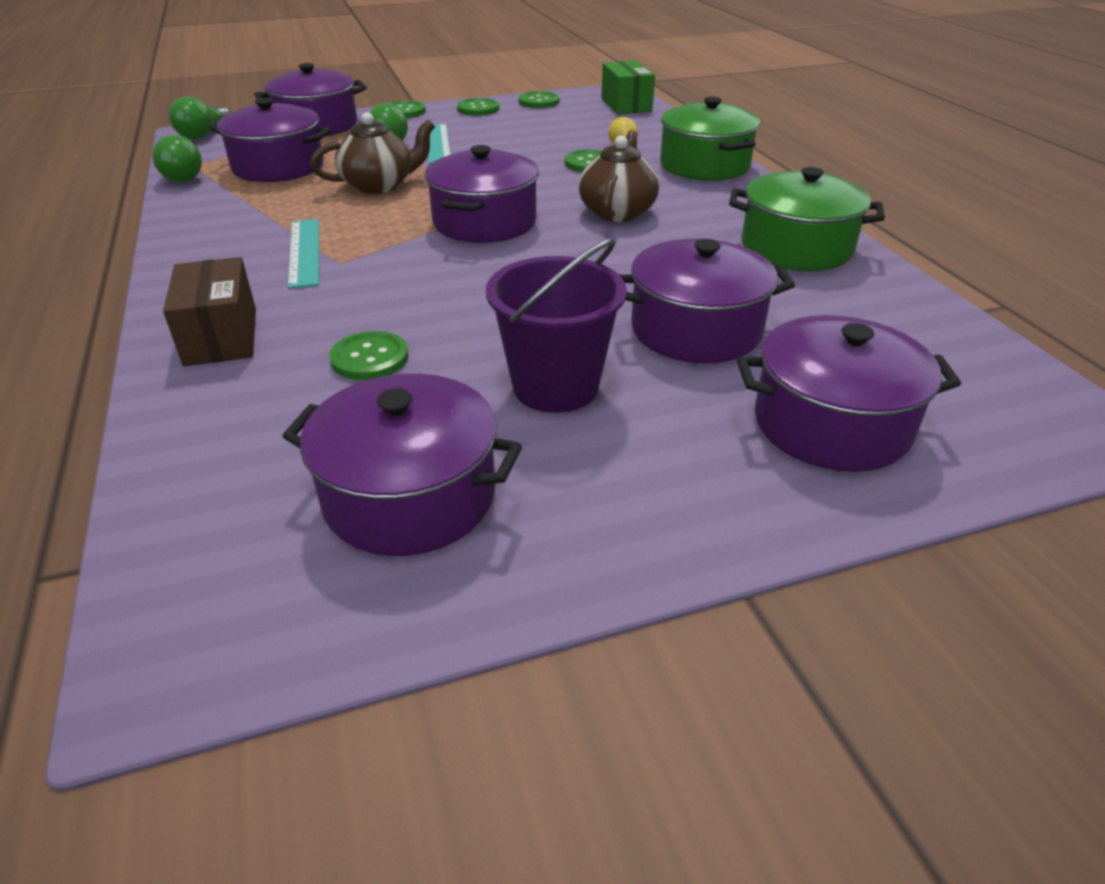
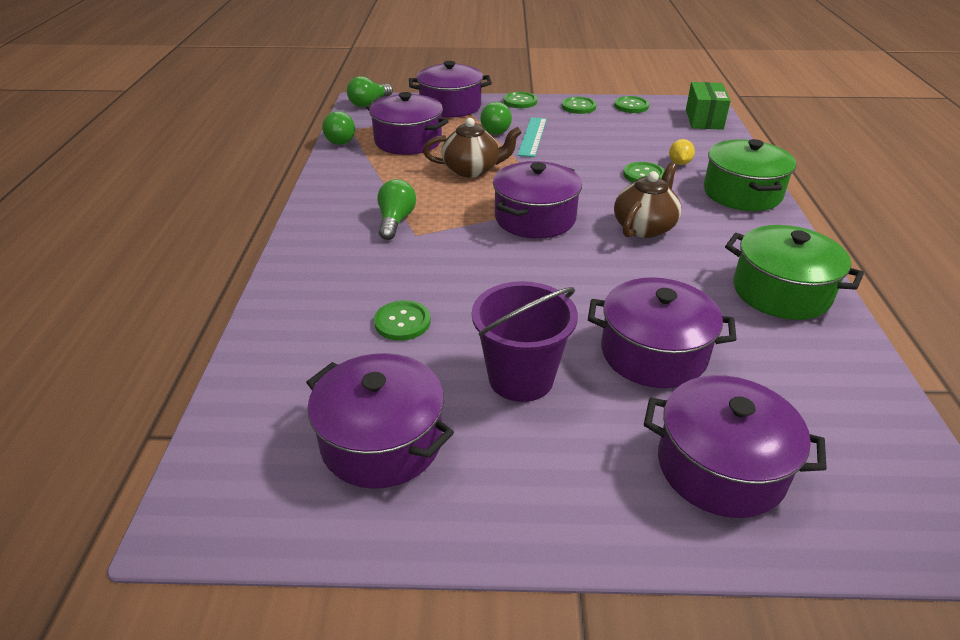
camera: 20 degrees right, 0 degrees up
brown box [163,257,256,366] -> none
turquoise ruler [288,219,319,289] -> green light bulb [377,179,416,240]

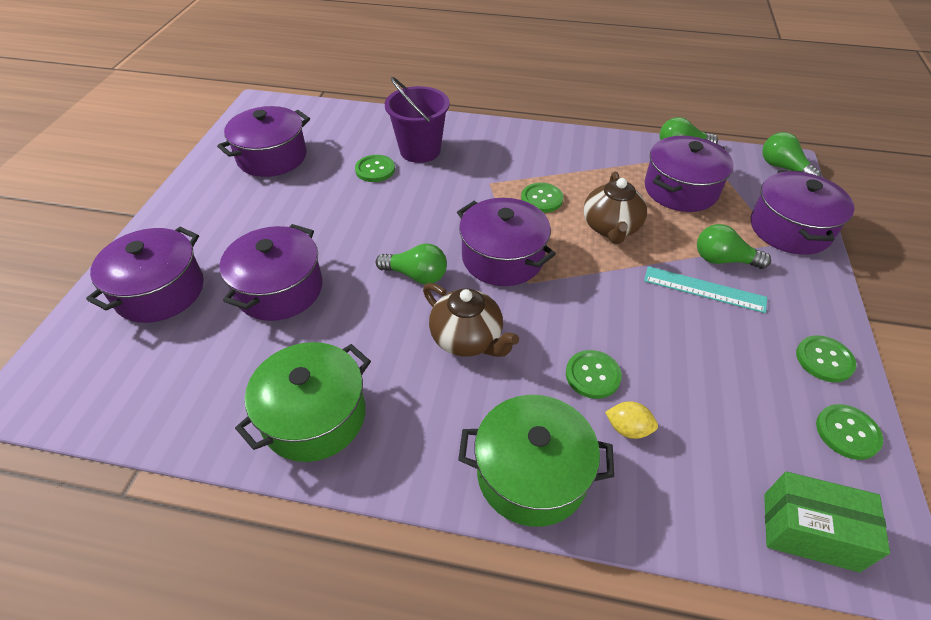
camera: 100 degrees right, 10 degrees up
green light bulb [377,179,416,240] -> green light bulb moved to [376,243,447,284]
purple bucket [472,281,578,402] -> purple bucket moved to [385,77,450,163]
green button [503,92,537,108] -> green button moved to [521,183,563,213]

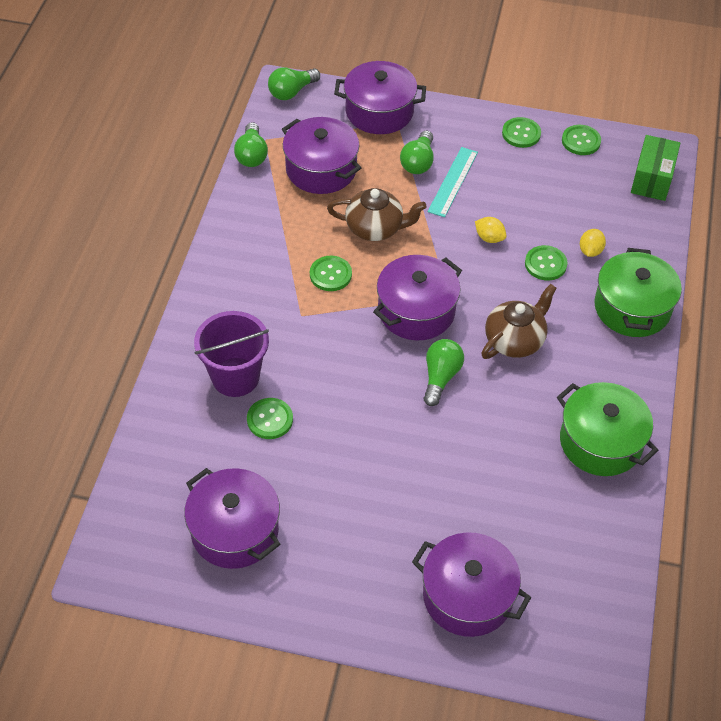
camera: 90 degrees left, 5 degrees up
purple pot [219,224,323,321] -> none
none -> yellow lemon [475,217,506,243]

